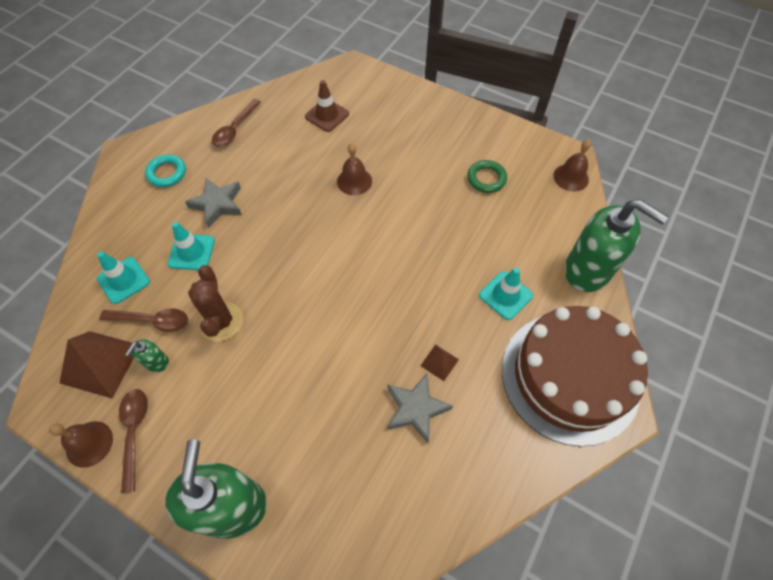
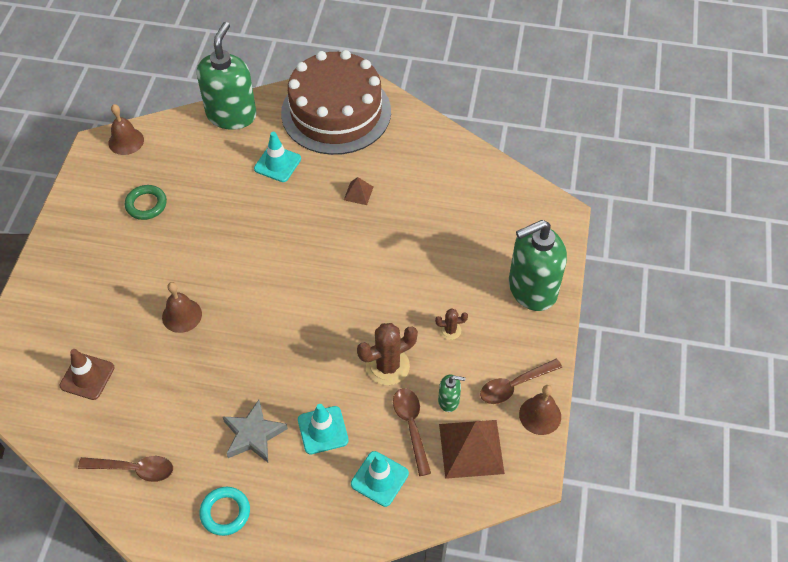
camera: 110 degrees left, 5 degrees down
grey star [387,373,453,443] -> none
none -> brown cactus [435,308,468,340]

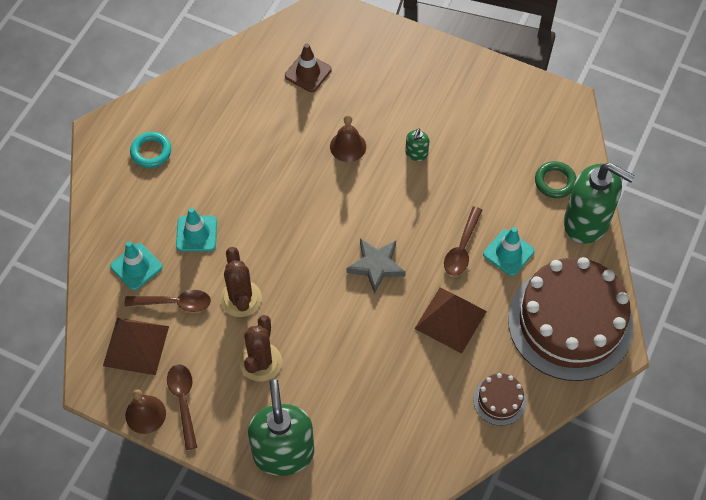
camera: 105 degrees right, 5 degrees up
brown spoon [78,456,173,482] -> brown spoon moved to [444,206,482,276]
brown bell [109,104,144,155] -> none
green ring [125,185,167,220] -> green ring moved to [535,161,577,198]
grey star [223,400,288,462] -> grey star moved to [346,238,406,294]
brown pyramid [344,177,373,205] -> brown pyramid [414,287,487,354], size x2.06
brown cactus [435,308,468,340] -> brown cactus [239,315,282,382], size x1.96
green soap dispenser [438,375,465,412] -> green soap dispenser moved to [405,129,430,161]
none -> brown cake [473,373,527,426]

